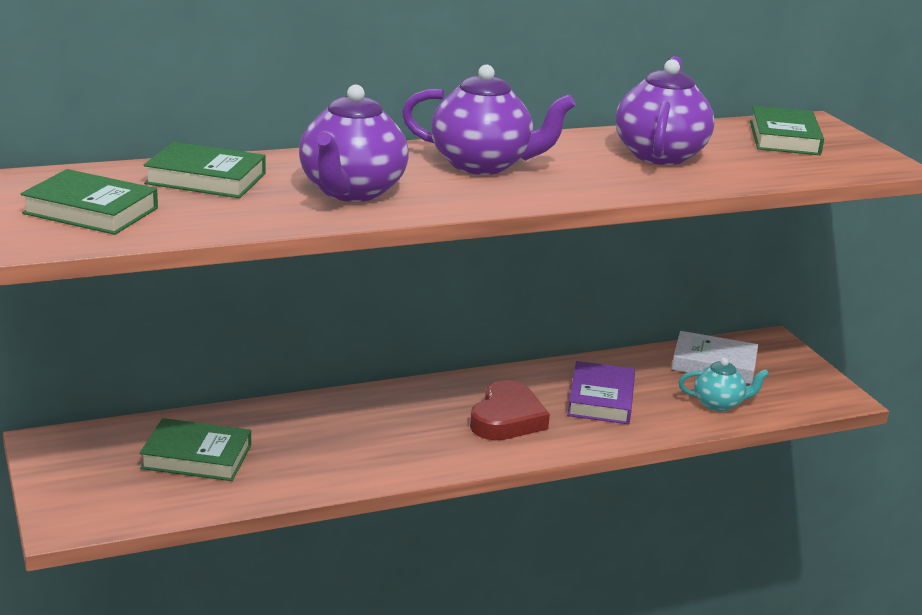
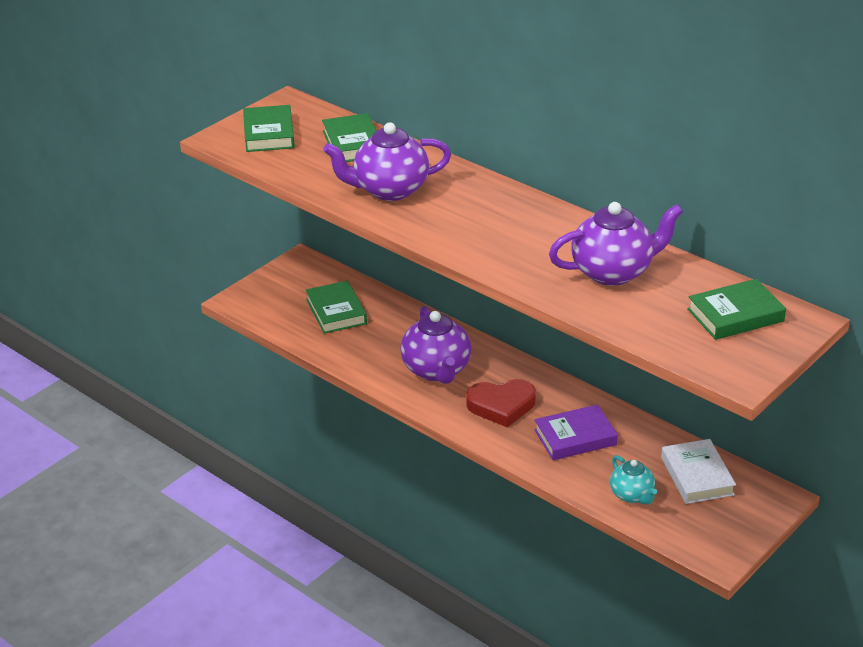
camera: 65 degrees right, 10 degrees up
purple teapot [402,65,576,175] -> purple teapot moved to [400,306,471,384]

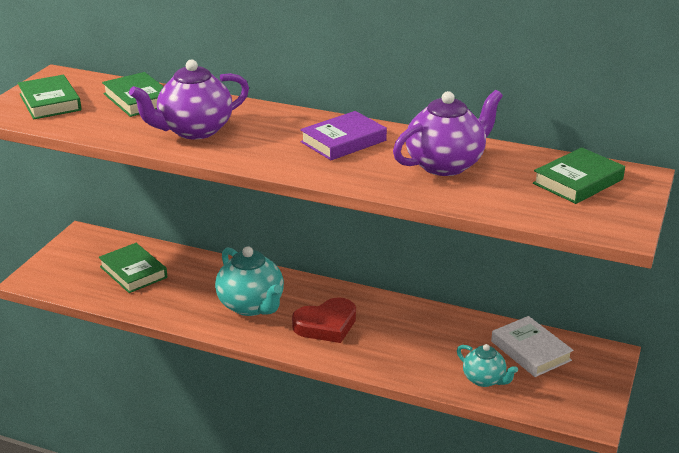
camera: 20 degrees left, 5 degrees down
purple teapot [400,306,471,384] -> turquoise teapot [215,246,284,316]
purple book [534,404,618,460] -> purple book moved to [300,111,387,160]

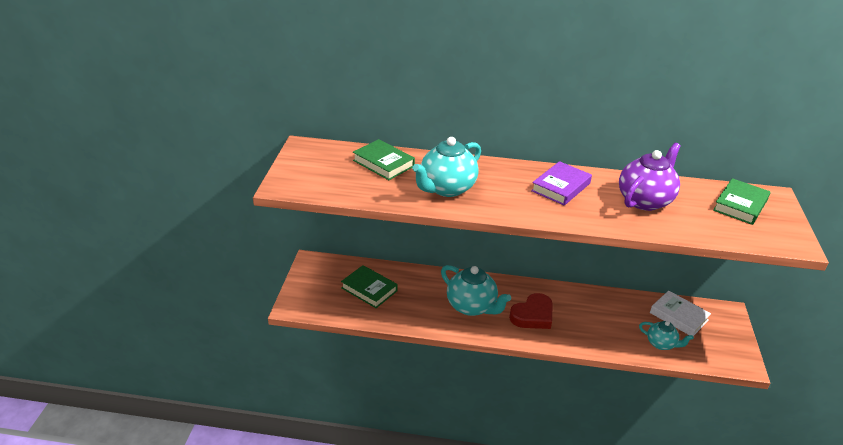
camera: 15 degrees left, 5 degrees up
green book [18,75,81,119] -> none
purple teapot [129,59,249,139] -> turquoise teapot [412,137,481,197]

